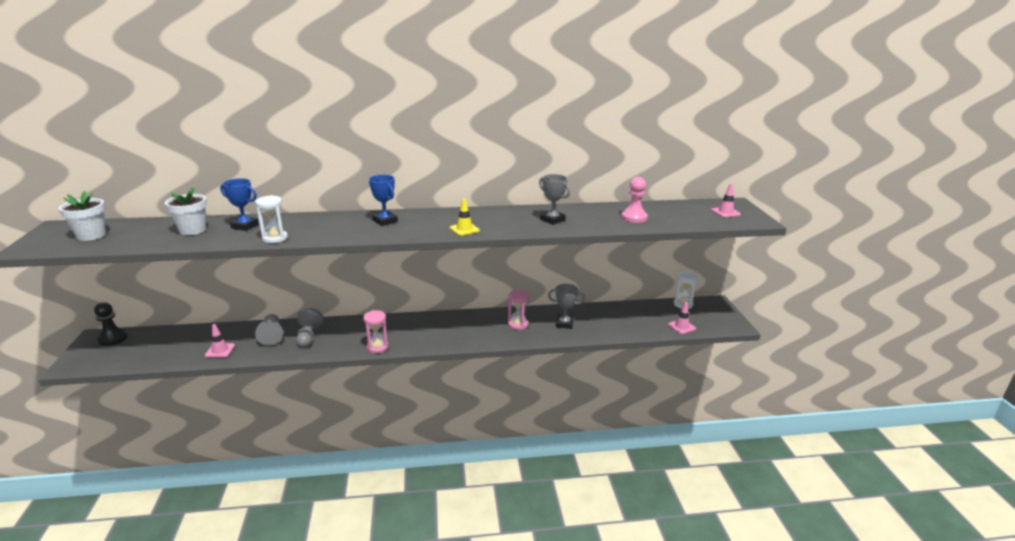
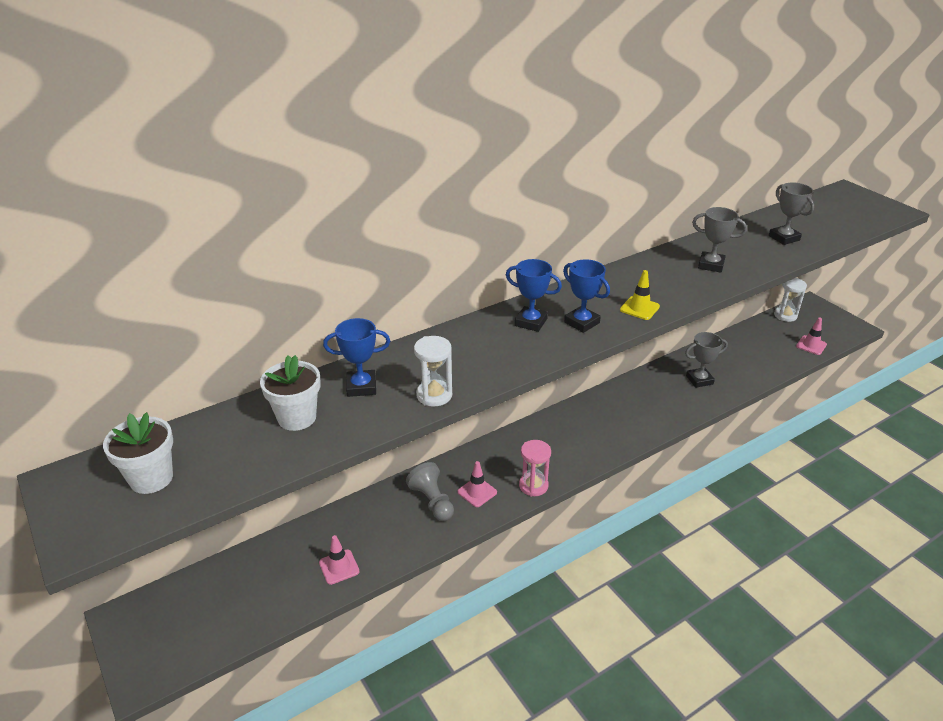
camera: 25 degrees left, 10 degrees up
black pawn [94,302,128,346] -> none
grey pawn [255,314,283,346] -> none
pink hourglass [508,290,529,330] -> none
pink pawn [621,177,648,223] -> grey trophy [769,182,814,245]
pink traffic cone [711,184,741,218] -> pink traffic cone moved to [457,461,497,507]
none -> blue trophy [563,259,610,333]

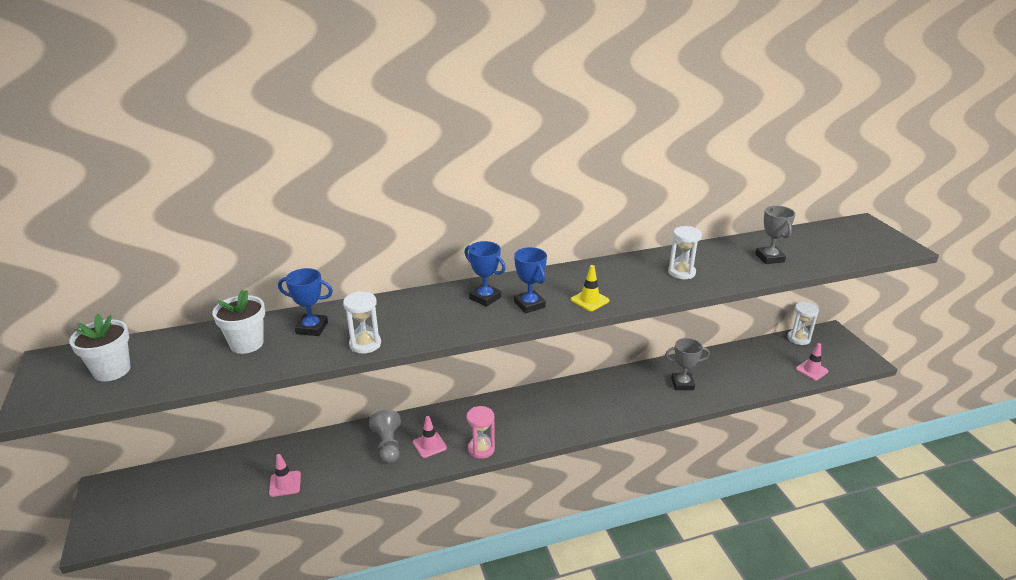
camera: 15 degrees right, 5 degrees down
grey trophy [692,207,747,273] -> white hourglass [668,226,702,279]

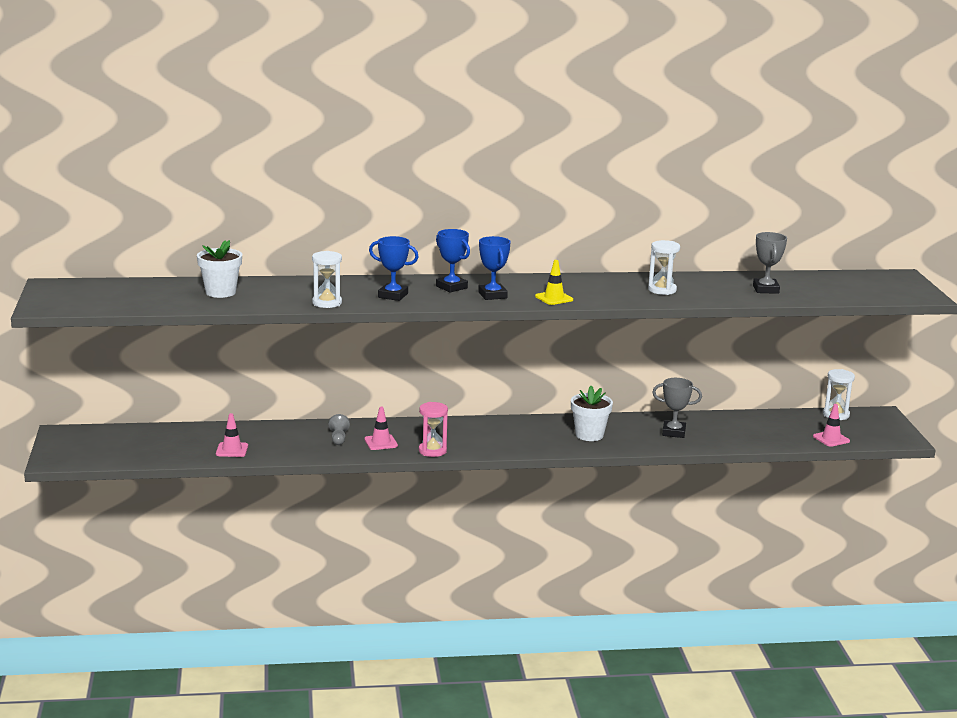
camera: 10 degrees right, 10 degrees down
white flower pot [69,314,131,381] -> white flower pot moved to [571,386,613,441]
blue trophy [278,268,333,336] -> blue trophy moved to [369,236,419,301]
grey pawn [369,410,401,464] -> grey pawn [329,414,350,445], size x0.65

